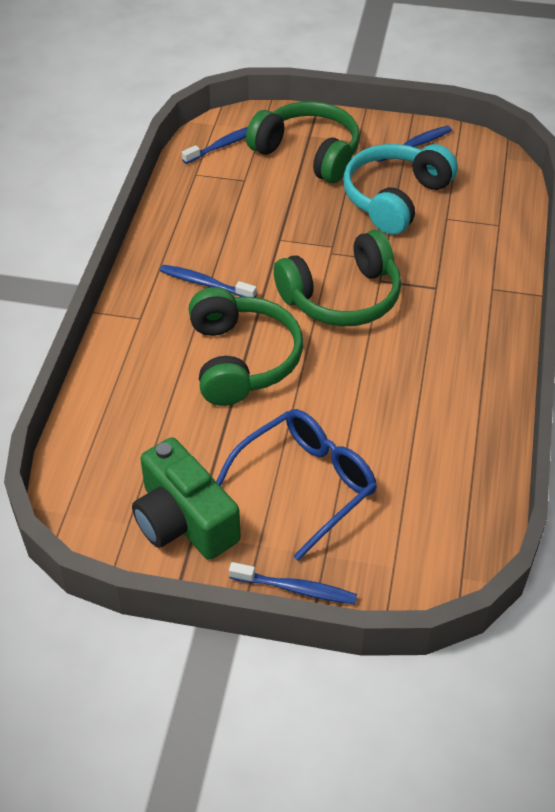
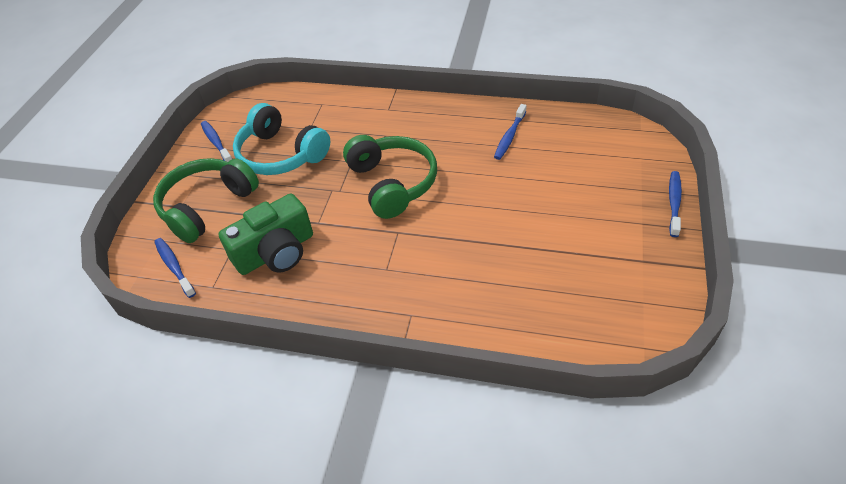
camera: 85 degrees left, 0 degrees up
green camera [132,437,241,560] -> green camera moved to [218,194,313,275]
blue toothbrush [160,265,257,297] -> blue toothbrush moved to [494,104,527,160]
green headphones [189,287,303,406] -> none
blue glasses [216,409,377,561] -> none

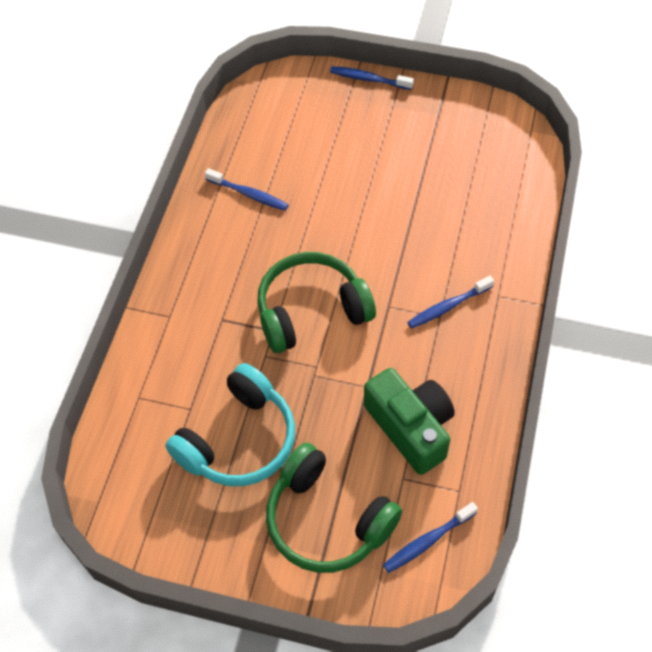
camera: 90 degrees left, 10 degrees up
blue toothbrush [201,121,232,162] -> blue toothbrush moved to [407,276,494,329]

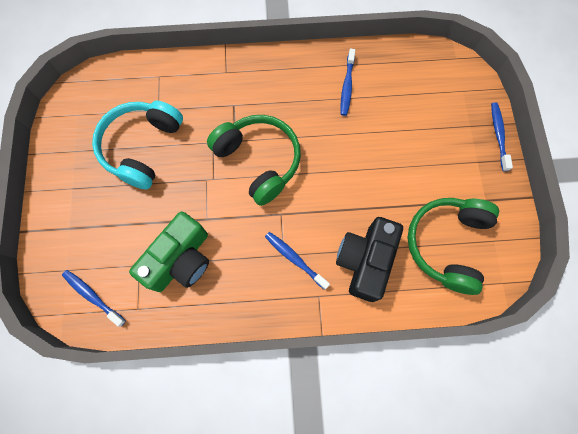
camera: 70 degrees right, 15 degrees up
turquoise headphones [165,363,295,486] -> turquoise headphones turned 90 degrees clockwise [92,101,183,190]
green headphones [266,443,402,573] -> green headphones moved to [408,198,499,295]
none -> black camera [336,217,403,302]

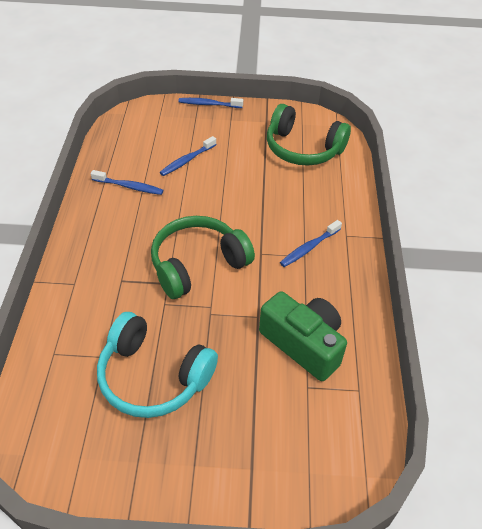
camera: 85 degrees left, 25 degrees down
blue toothbrush [62,270,126,327] -> blue toothbrush moved to [160,136,217,176]
black camera [336,217,403,302] -> none

